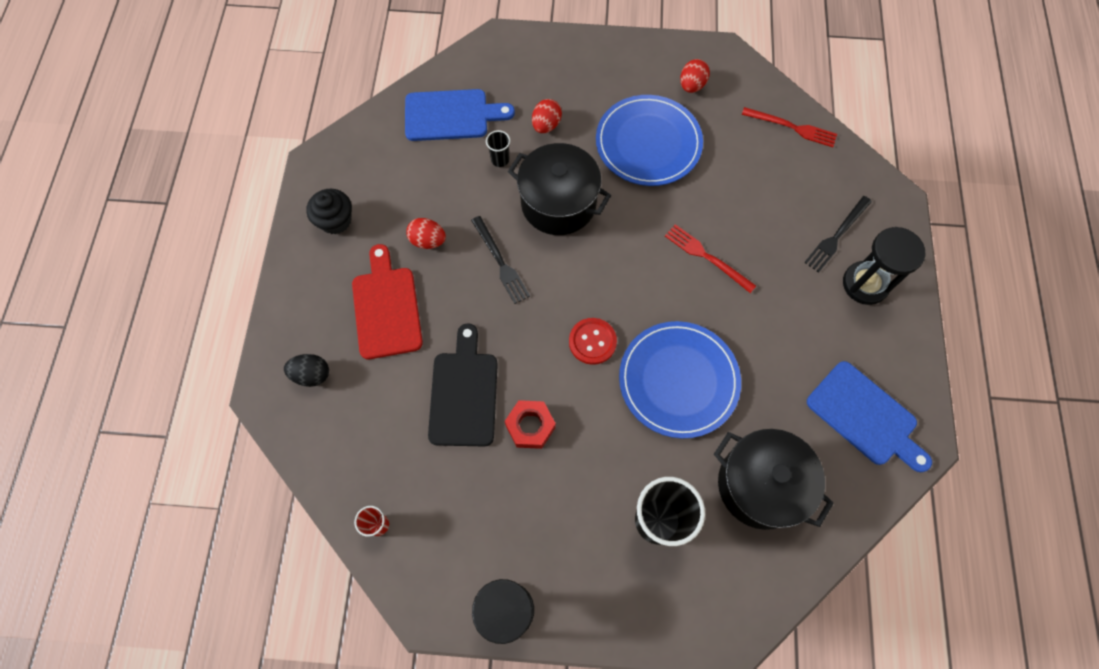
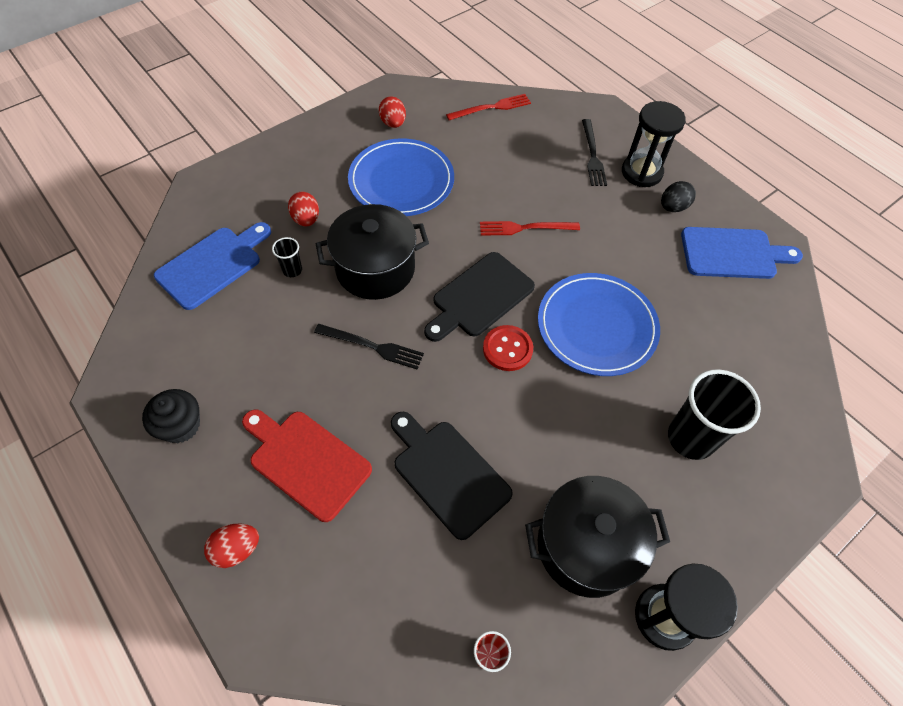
camera: 45 degrees left, 10 degrees down
black egg [284,354,329,387] -> black egg moved to [661,181,696,212]
red egg [406,218,446,249] -> red egg moved to [204,523,259,568]
red nut [505,400,556,449] -> none
black pot [714,429,834,530] -> black pot moved to [525,476,670,598]
none -> black cutting board [424,252,535,342]

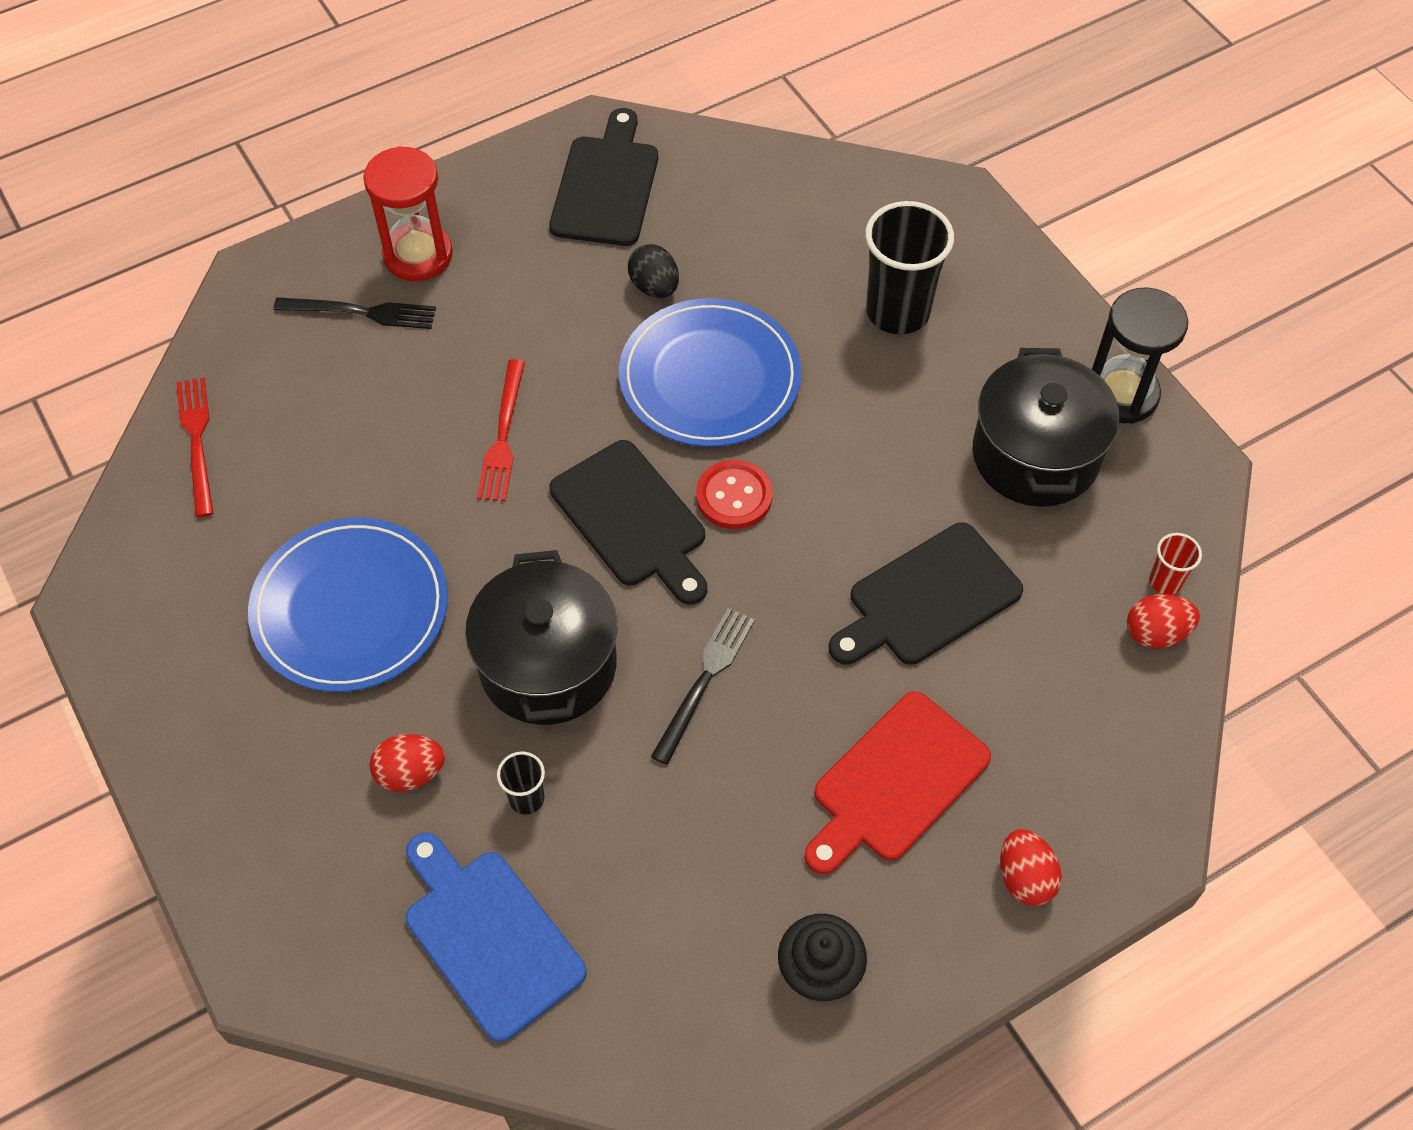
camera: 80 degrees left, 0 degrees up
red egg [379,96,406,128] -> red egg moved to [1127,594,1200,648]
black hourglass [622,101,686,187] -> red hourglass [363,146,453,281]
black egg [661,181,696,212] -> black egg moved to [628,244,679,298]
blue cutting board [681,227,803,279] -> black cutting board [549,108,658,246]

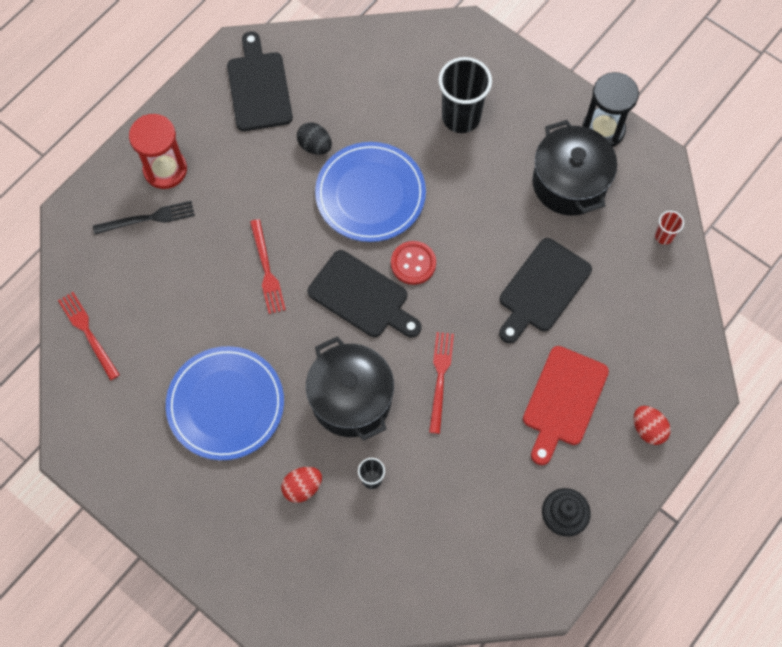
camera: 20 degrees left, 10 degrees up
blue cutting board [406,832,587,1042] -> none
black fork [651,608,755,765] -> red fork [429,332,454,434]
red egg [1127,594,1200,648] -> none

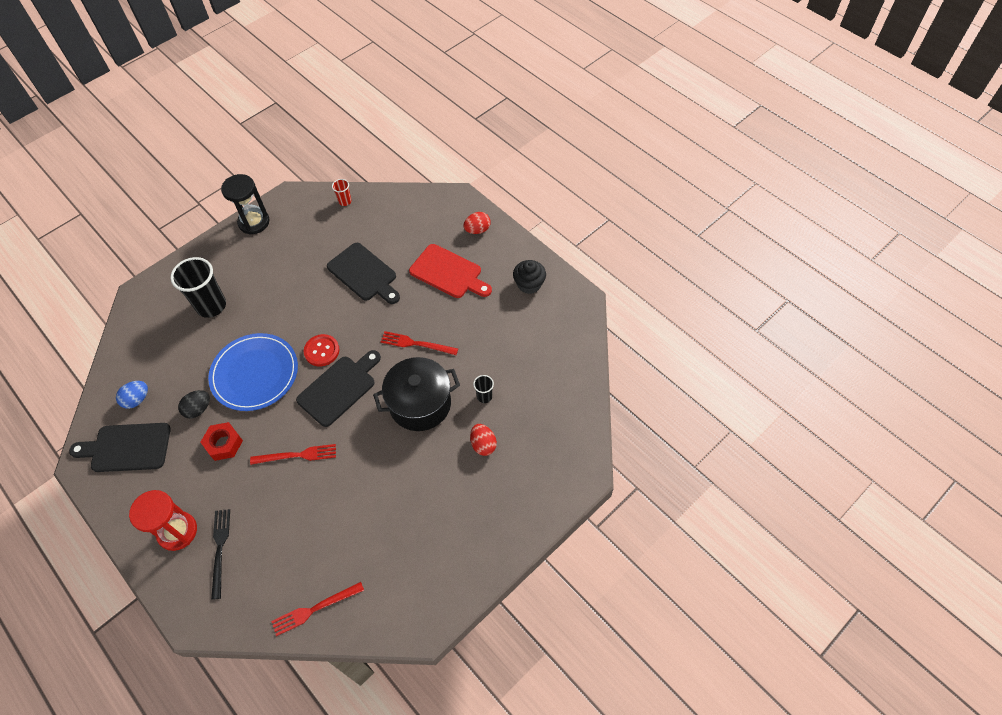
camera: 80 degrees left, 10 degrees down
blue plate [166,346,284,460] -> none
black pot [532,120,617,216] -> none
none -> blue egg [116,381,148,409]
none -> red nut [200,422,243,461]

